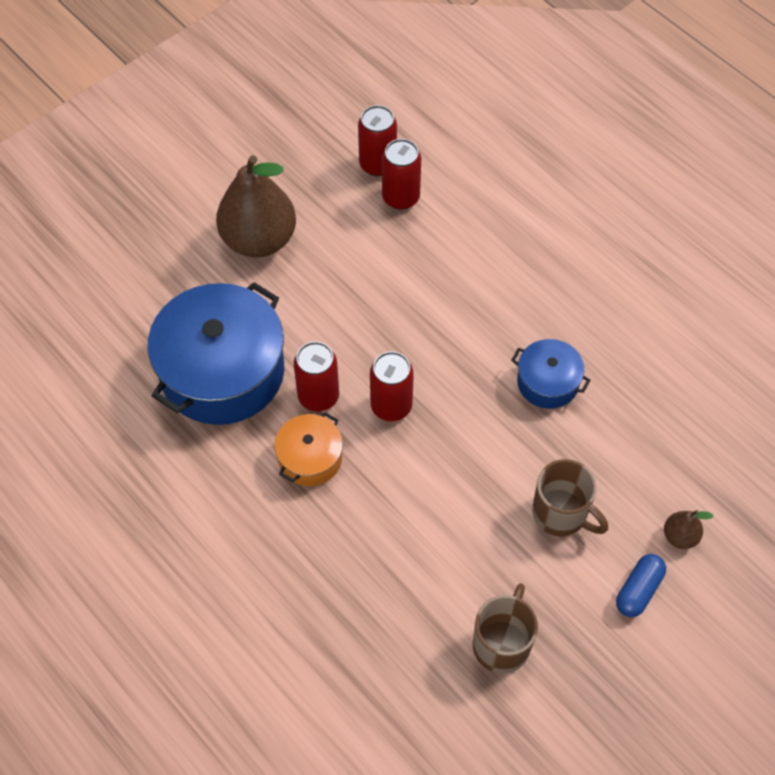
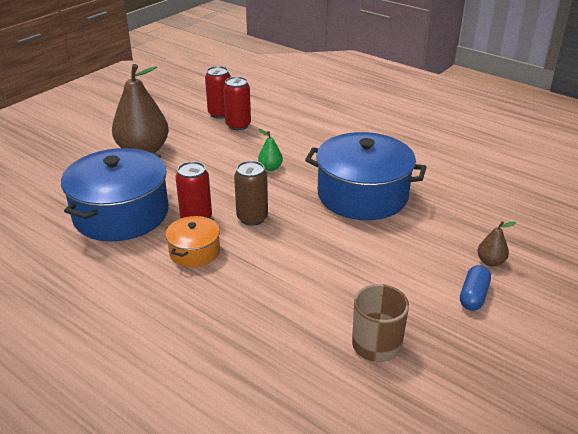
camera: 10 degrees left, 25 degrees down
red can [370,351,414,421] -> brown can [234,161,268,226]
blue pot [511,339,590,409] -> blue pot [305,132,427,220], size x2.02
brown mug [532,459,608,537] -> none
none -> green pear [258,129,283,171]

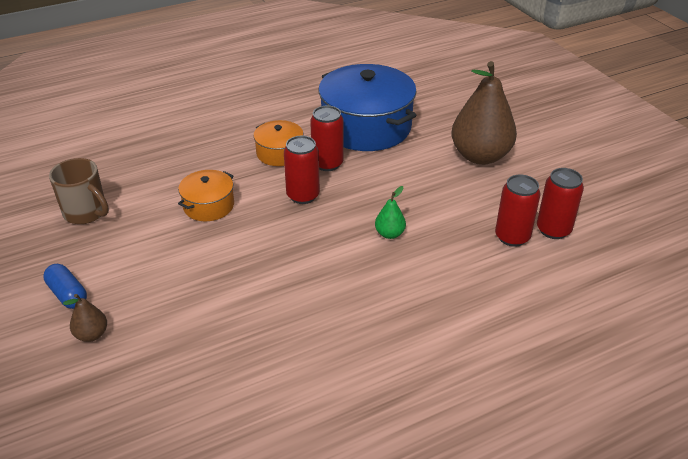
camera: 115 degrees right, 5 degrees up
brown can [234,161,268,226] -> red can [284,136,320,204]
blue pot [305,132,427,220] -> none
none -> orange pot [178,170,234,221]

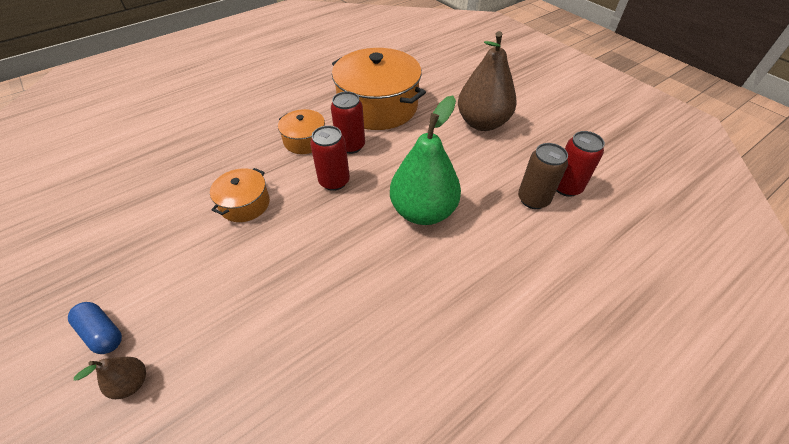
camera: 10 degrees left, 10 degrees up
brown mug [49,158,109,224] -> none
blue pot [319,64,417,151] -> orange pot [332,48,426,130]
green pear [375,186,406,239] -> green pear [390,96,461,225], size x2.32
red can [495,174,541,247] -> brown can [518,143,568,209]

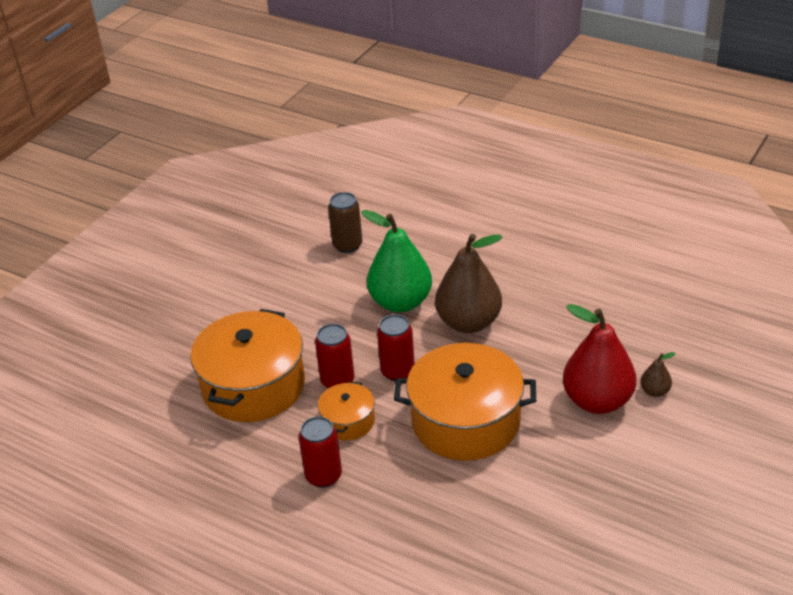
camera: 110 degrees left, 10 degrees down
blue capsule [68,302,122,354] -> none
orange pot [210,168,270,222] -> orange pot [394,343,536,461], size x2.02
brown pear [458,31,517,131] -> brown pear moved to [435,234,502,333]
red can [556,131,605,197] -> red can moved to [299,416,342,488]
none -> red pear [563,304,636,414]

